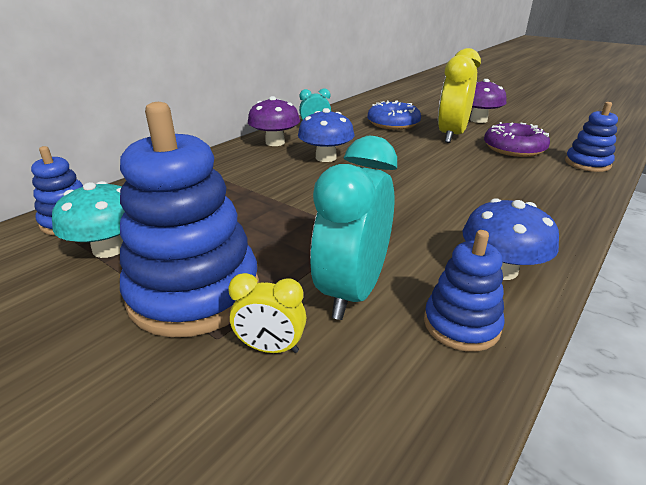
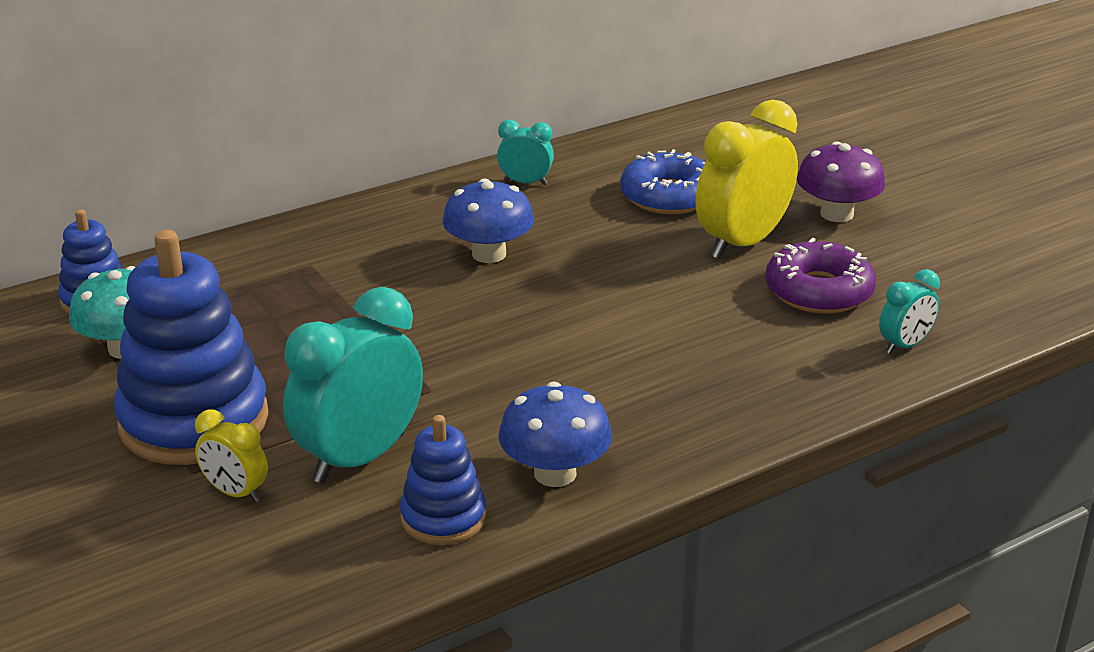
camera: 20 degrees right, 0 degrees up
purple mushroom [248,96,300,146] -> none
blue stacking toy [565,102,618,172] -> turquoise clock [879,269,940,354]

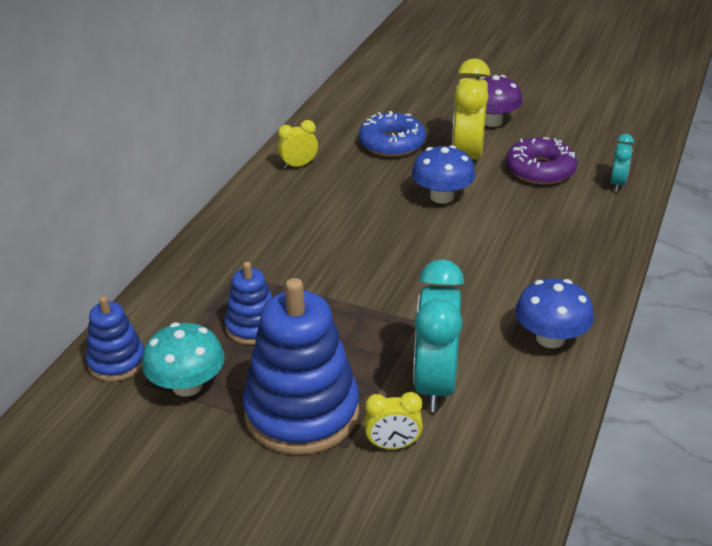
camera: 35 degrees left, 5 degrees up
blue stacking toy [400,415,486,545] -> blue stacking toy moved to [225,262,273,345]
blue mushroom [443,179,534,263] -> blue mushroom moved to [412,145,476,204]
turquoise clock [497,120,554,185] -> yellow clock [278,120,318,169]

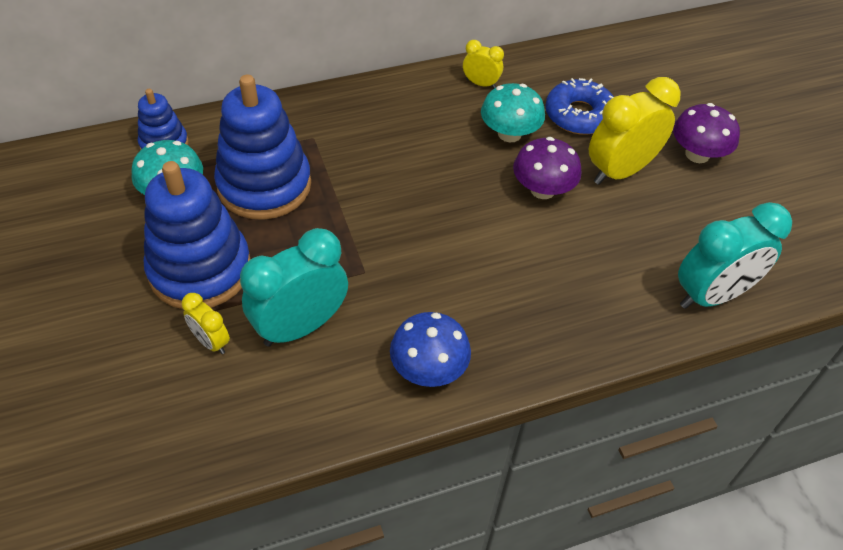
camera: 45 degrees right, 15 degrees up
blue stacking toy [225,262,273,345] -> blue stacking toy [214,75,311,220], size x1.88
blue mushroom [412,145,476,204] -> purple mushroom [513,137,582,199]
purple donut [506,137,577,185] -> none
turquoise clock [610,134,634,192] -> turquoise clock [678,202,792,309], size x1.99
none -> turquoise mushroom [481,83,545,142]

